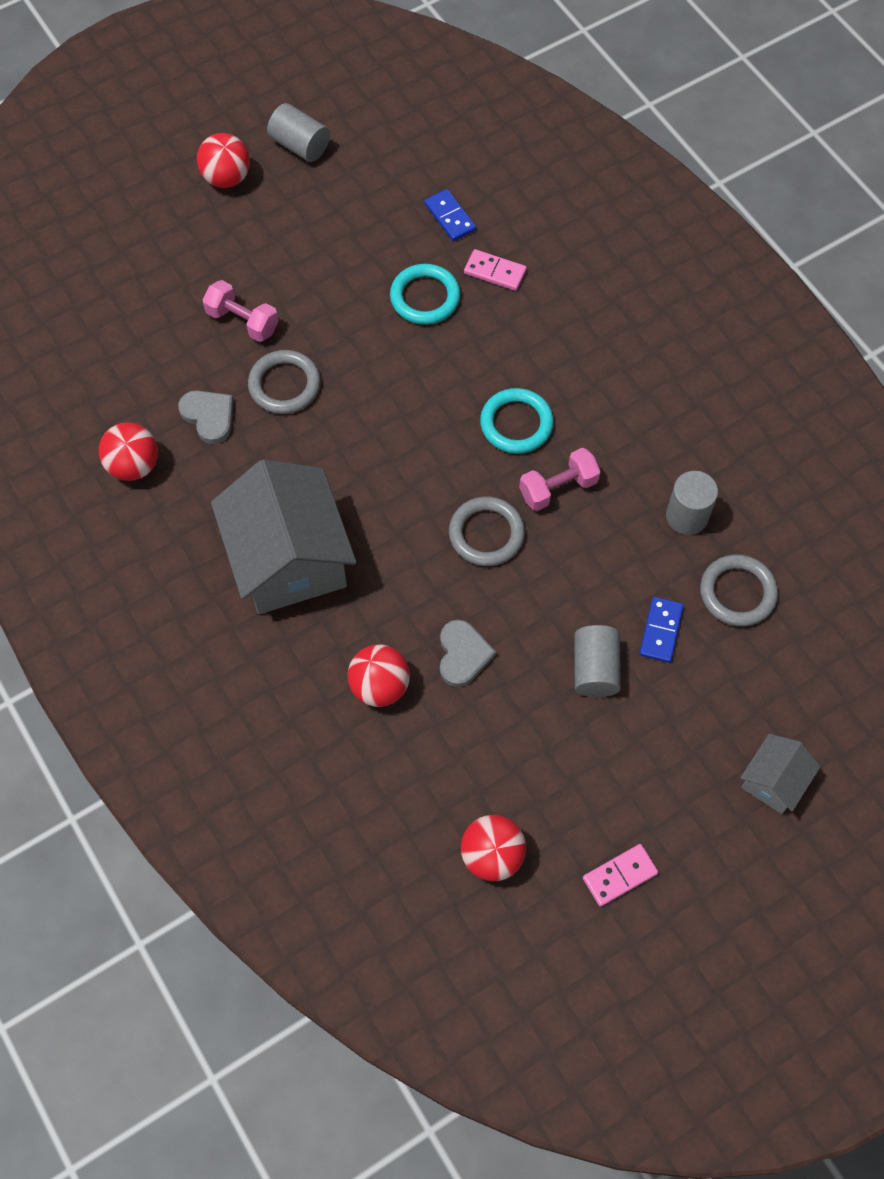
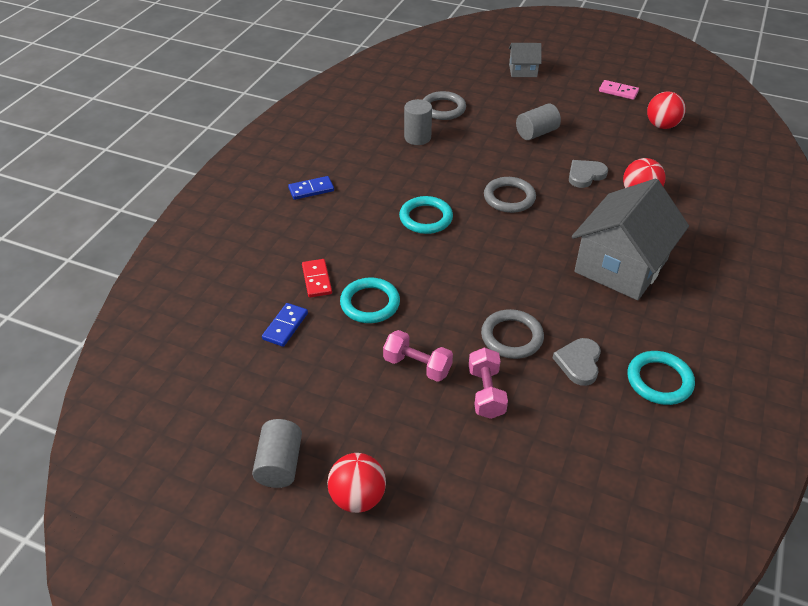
camera: 125 degrees left, 20 degrees down
red ball [99,422,158,481] -> turquoise ring [628,351,695,405]
pink domino [464,249,527,291] -> red domino [302,259,332,298]
pink dumbbell [519,448,601,511] -> pink dumbbell moved to [383,330,453,382]
blue domino [639,597,684,663] -> blue domino moved to [288,176,334,200]

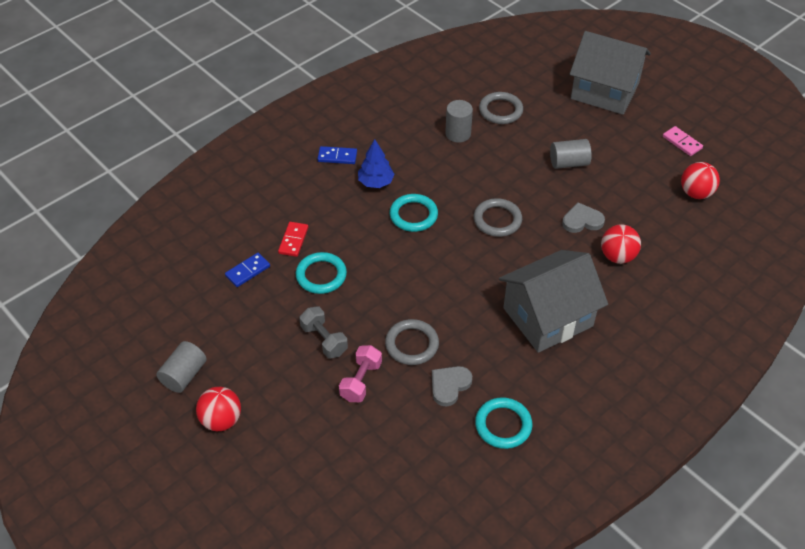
camera: 25 degrees right, 5 degrees up
pink dumbbell [383,330,453,382] -> grey dumbbell [299,307,348,359]
grey house [509,43,542,77] -> grey house [570,31,651,115], size x2.08
none -> blue tree [358,139,395,188]

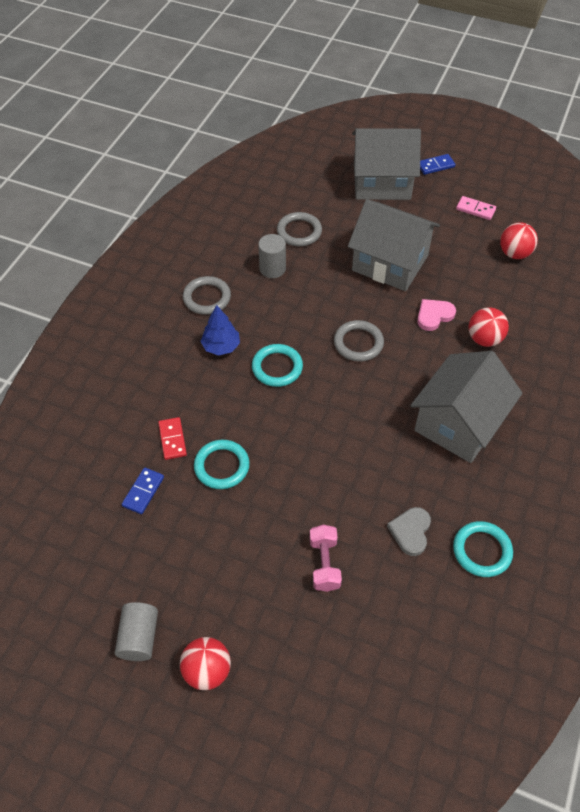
camera: 25 degrees left, 5 degrees up
grey dumbbell [299,307,348,359] -> none
blue domino [317,146,357,164] -> blue domino moved to [420,154,456,175]
grey ring [385,319,439,365] -> grey ring moved to [183,276,231,315]
grey cylinder [550,139,592,169] -> grey house [348,199,440,291]
grey heart [562,202,605,233] -> pink heart [417,299,456,331]

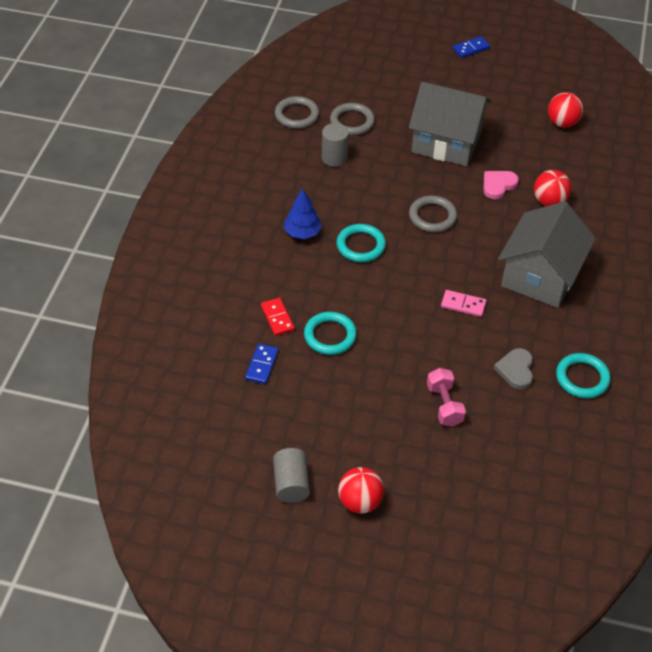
camera: 10 degrees left, 5 degrees down
grey ring [183,276,231,315] -> grey ring moved to [275,96,319,129]
grey house [352,128,421,200] -> none
pink domino [456,196,496,220] -> pink domino moved to [441,290,487,317]

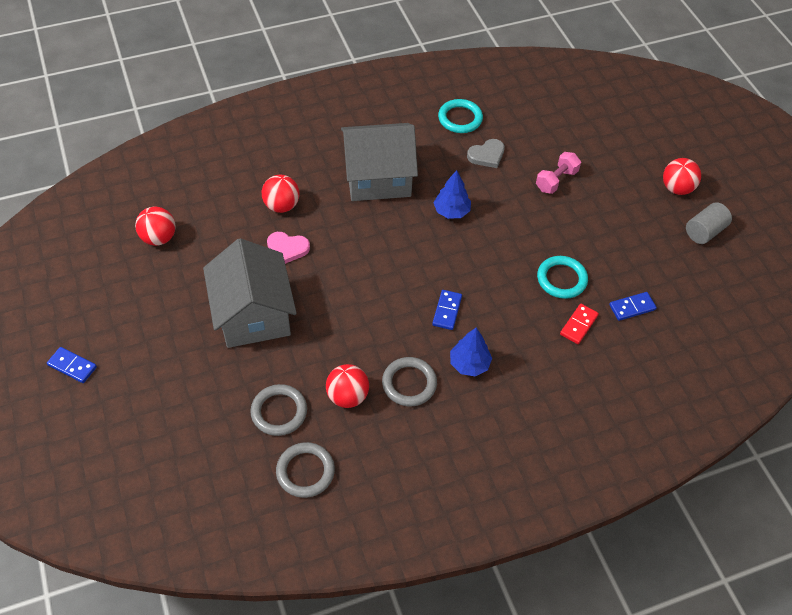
camera: 125 degrees left, 5 degrees up
grey cylinder [322,123,349,167] -> red ball [326,364,369,408]
turquoise ring [336,224,386,262] -> blue domino [432,290,462,330]
grey ring [409,195,457,232] -> grey ring moved to [382,357,437,406]
pink domino [441,290,487,317] -> blue tree [433,170,471,219]

